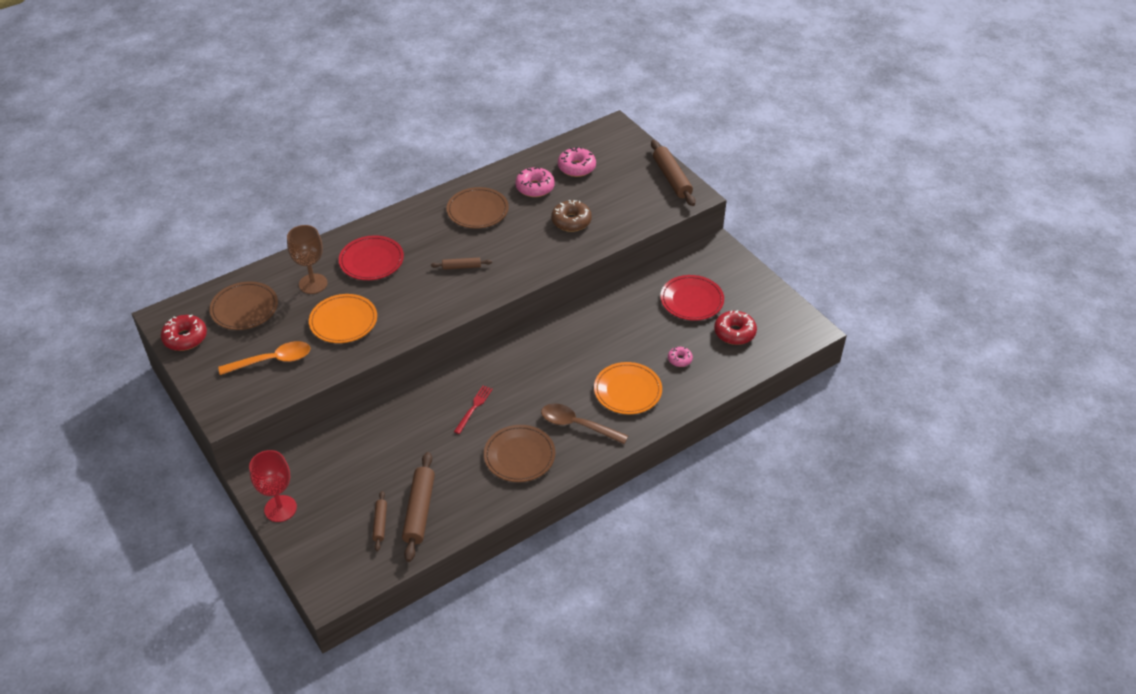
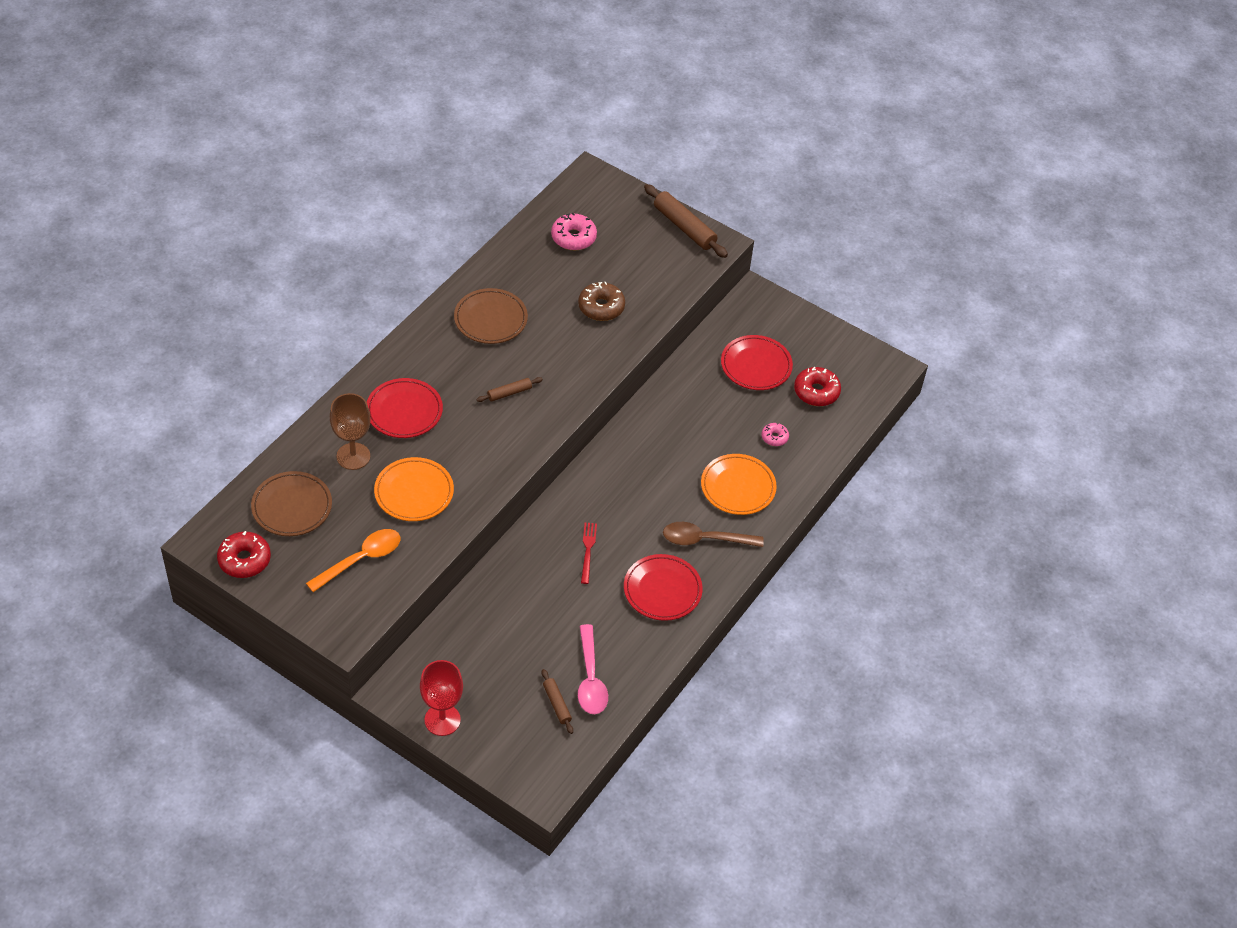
camera: 25 degrees left, 5 degrees up
brown rolling pin [402,452,435,562] -> pink spoon [578,624,608,714]
brown plate [484,425,555,482] -> red plate [624,554,703,621]
pink donut [515,167,555,197] -> none

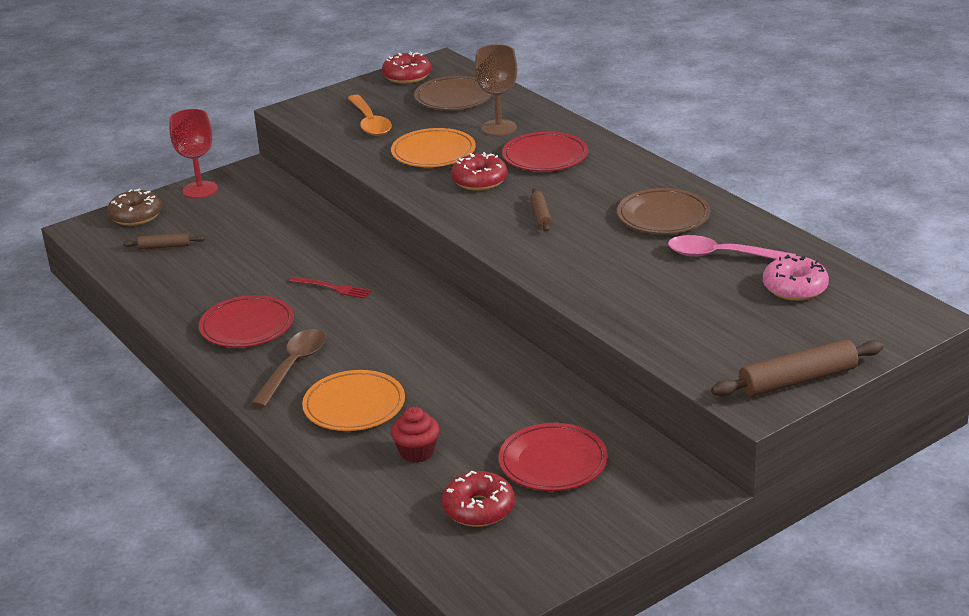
camera: 115 degrees right, 20 degrees down
brown donut [578,282,625,321] -> brown donut moved to [107,188,162,226]
pink spoon [578,624,608,714] -> pink spoon moved to [668,235,796,259]
pink donut [762,423,789,446] -> red cupcake [391,407,440,463]
none -> red donut [451,152,508,191]

